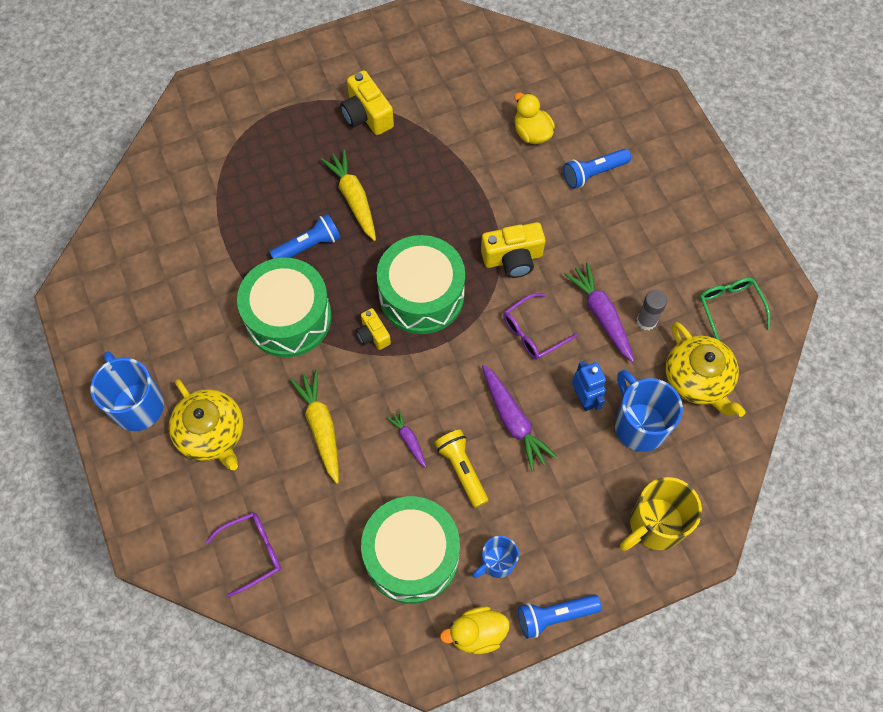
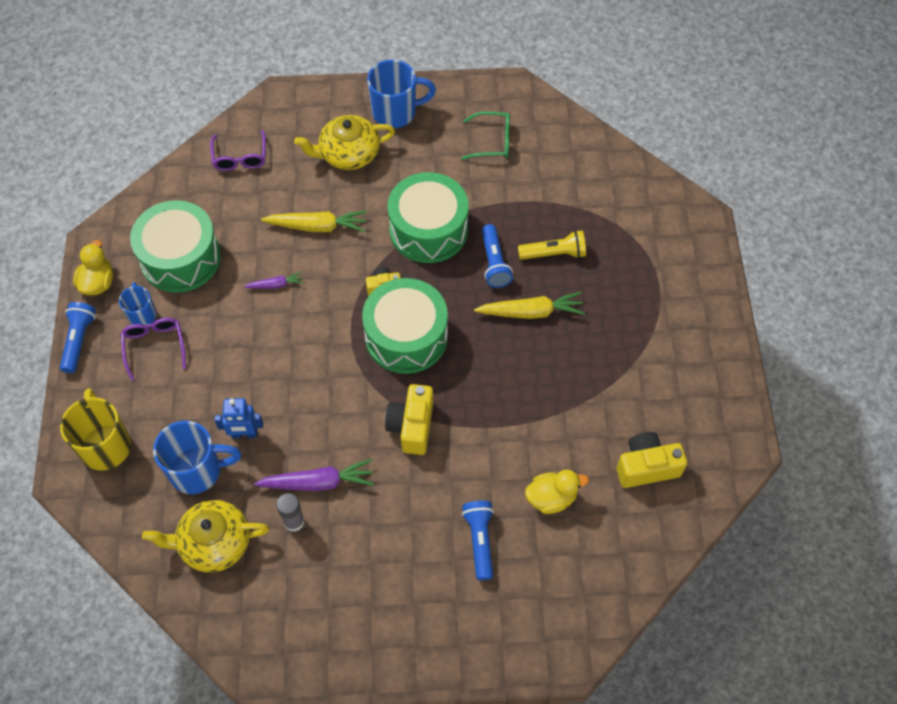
camera: 110 degrees right, 5 degrees down
yellow camera [340,70,394,135] -> yellow camera moved to [617,432,687,488]
yellow flashlight [435,430,488,508] -> yellow flashlight moved to [518,230,586,260]
purple carrot [482,365,557,472] -> none
purple glasses [503,293,578,360] -> purple glasses moved to [121,318,186,381]
green glasses [699,277,770,341] -> green glasses moved to [462,112,510,159]

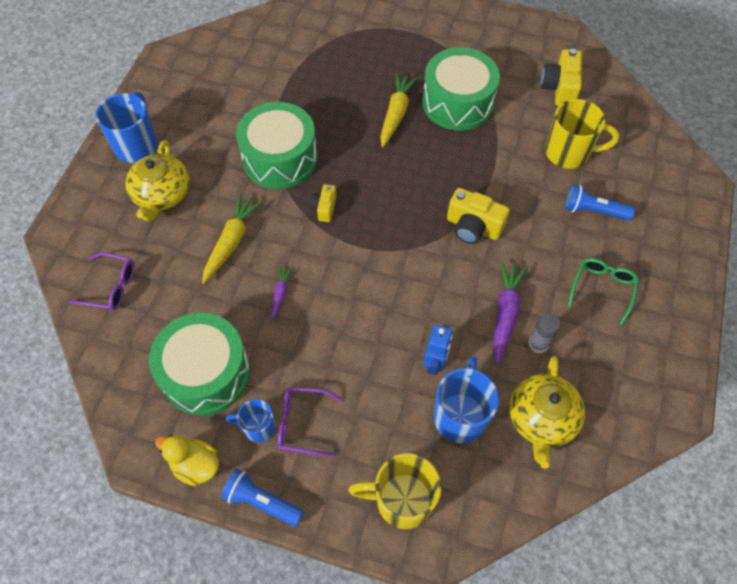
camera: 70 degrees left, 0 degrees up
green drum [362,278,448,374] -> green drum moved to [423,47,500,131]
green glasses [462,112,510,159] -> green glasses moved to [568,258,639,325]
blue flashlight [482,224,513,288] -> none
yellow flashlight [518,230,586,260] -> none
yellow duck [525,470,589,514] -> yellow mug [545,99,619,169]

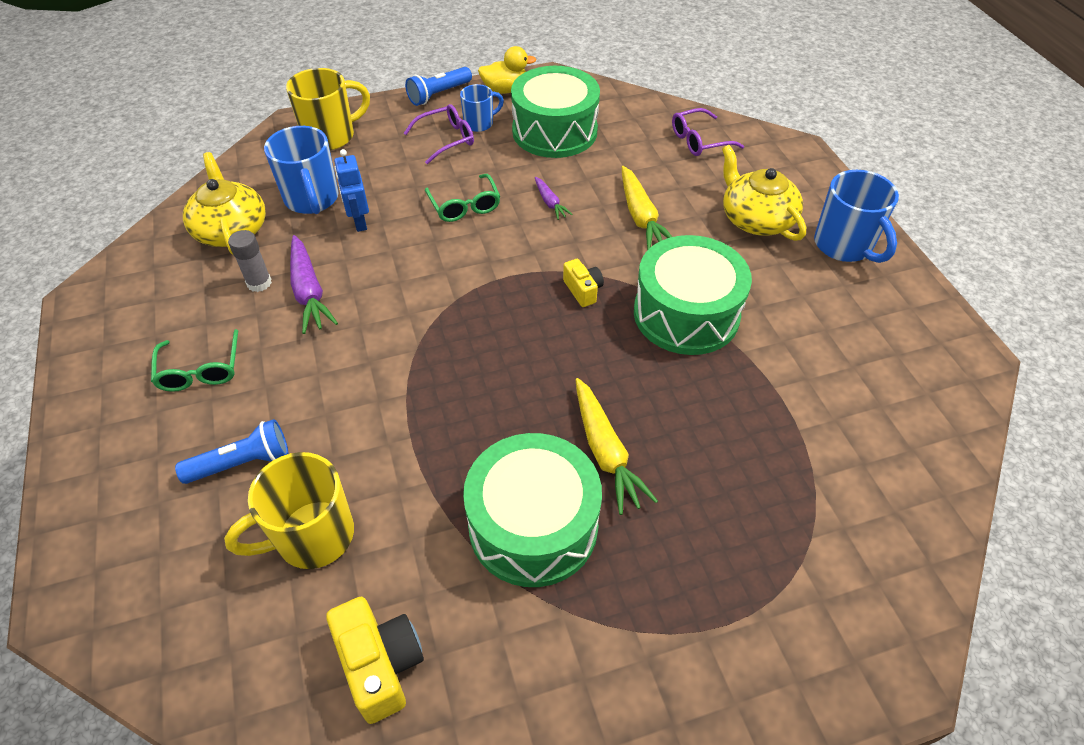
camera: 145 degrees right, 10 degrees down
blue flashlight [221,468,304,527] -> blue flashlight turned 150 degrees clockwise [405,67,472,106]
yellow camera [447,188,510,244] -> none
none -> green glasses [425,174,500,222]

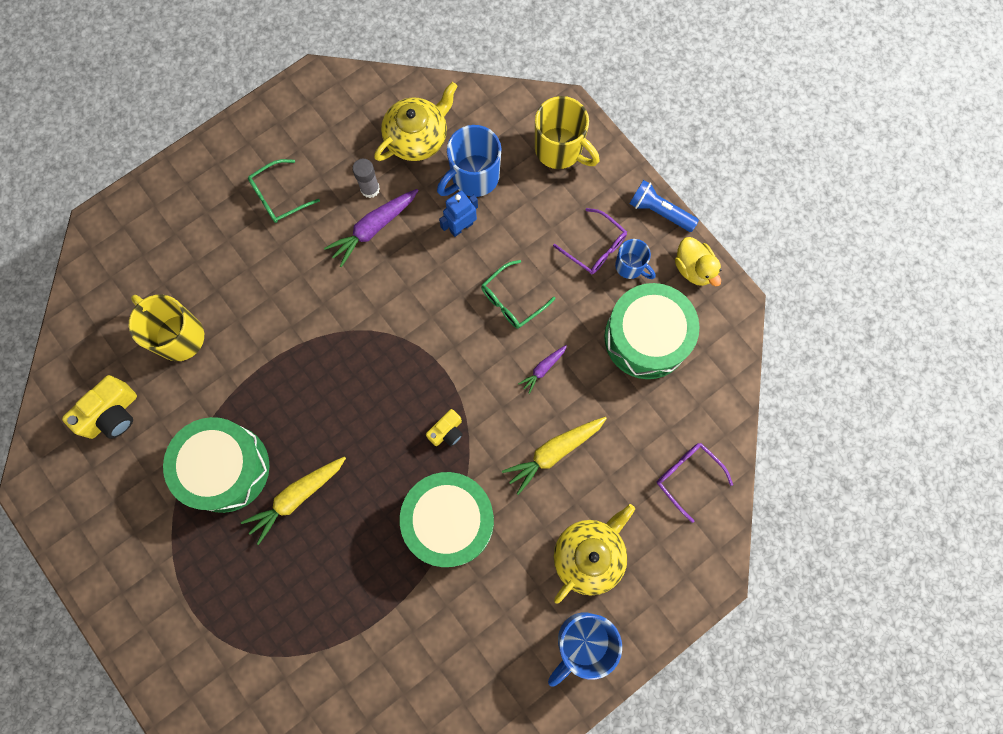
camera: 70 degrees right, 25 degrees up
blue flashlight [175,419,289,484] -> none

